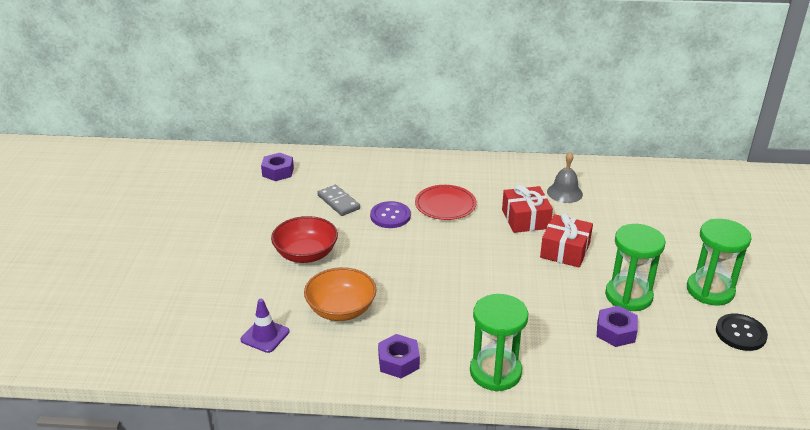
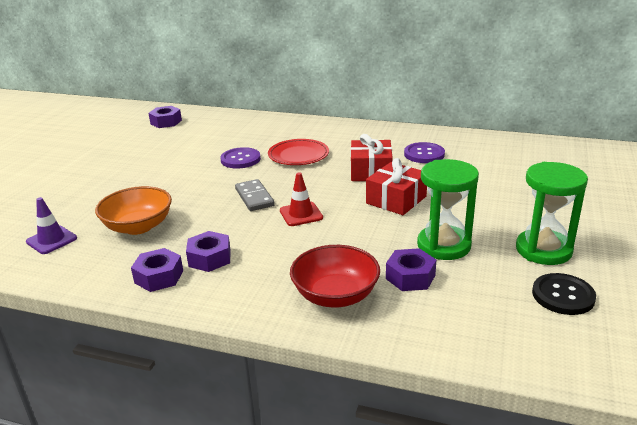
camera: 15 degrees right, 5 degrees down
red bowl [271,216,338,263] -> red bowl moved to [290,245,380,308]
grey domino [317,185,360,216] -> grey domino moved to [235,179,275,211]
green hourglass [470,294,528,392] -> none
grey bell [547,152,583,203] -> purple button [404,142,445,163]
none -> purple nut [186,231,231,272]
none -> red traffic cone [280,172,323,226]

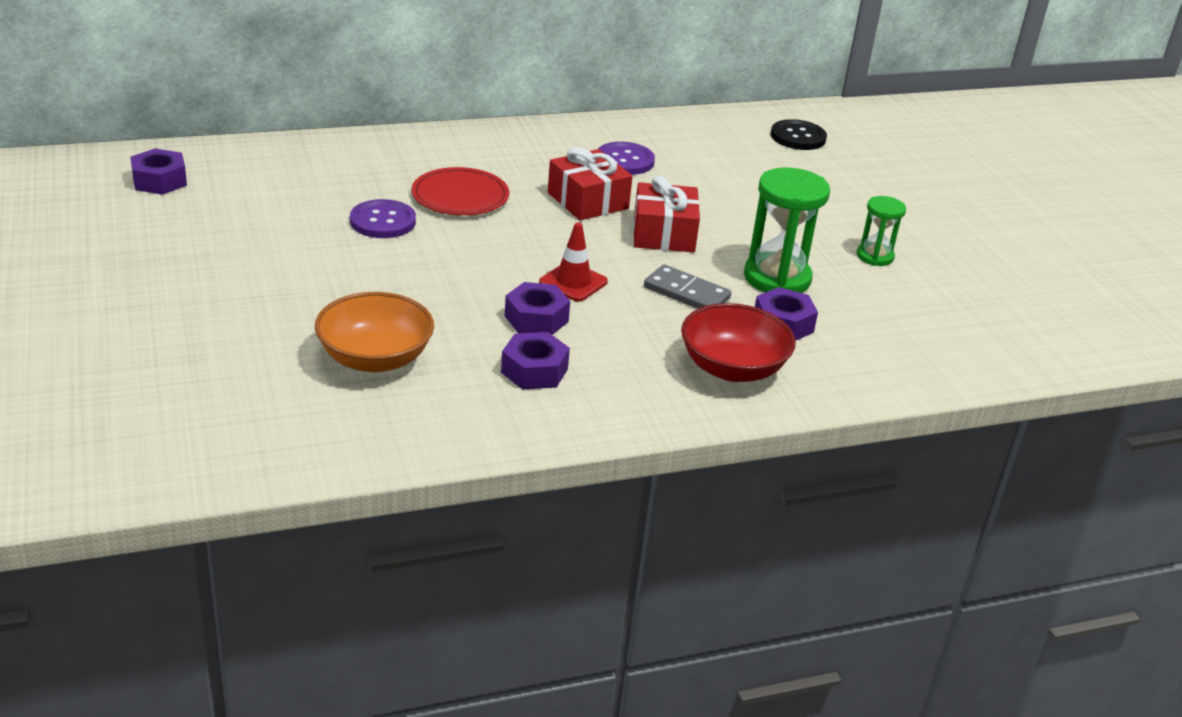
camera: 40 degrees left, 5 degrees up
purple traffic cone [26,197,77,254] -> none
purple nut [131,248,183,292] -> purple nut moved to [505,282,570,335]
grey domino [235,179,275,211] -> grey domino moved to [644,264,731,309]
green hourglass [516,162,588,265] -> green hourglass [857,196,906,266], size x0.57
black button [532,273,596,315] -> black button moved to [771,119,827,150]

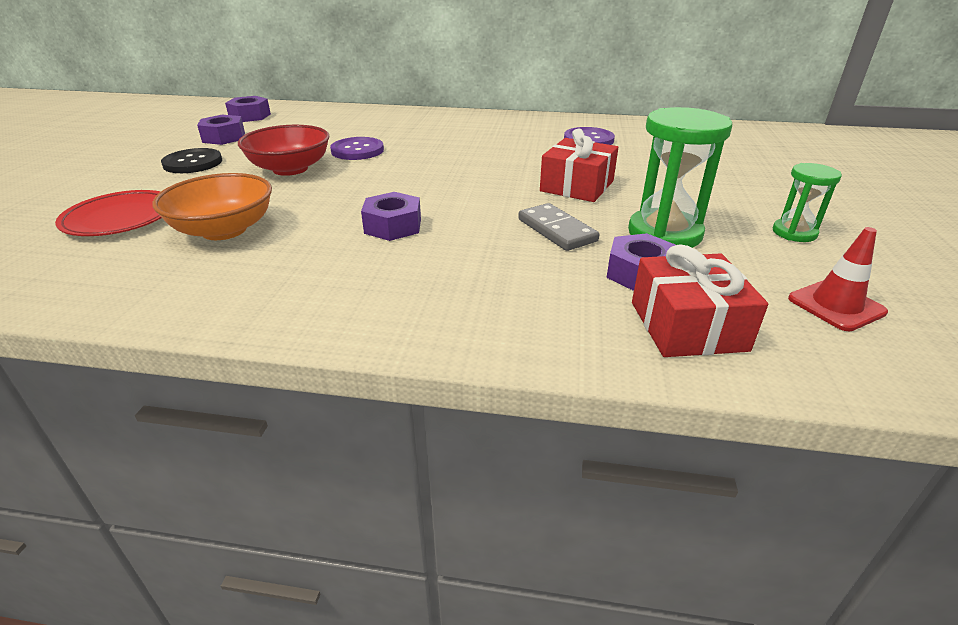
camera: 30 degrees right, 0 degrees up
red plate [412,167,509,215] -> red plate moved to [55,190,162,236]
purple nut [501,332,570,389] -> purple nut moved to [197,115,245,145]
red traffic cone [539,223,608,302] -> red traffic cone moved to [788,227,888,331]
red gift [548,147,633,220] -> red gift moved to [632,244,768,357]
red bowl [681,303,796,382] -> red bowl moved to [238,125,330,176]
black button [771,119,827,150] -> black button moved to [161,148,222,173]

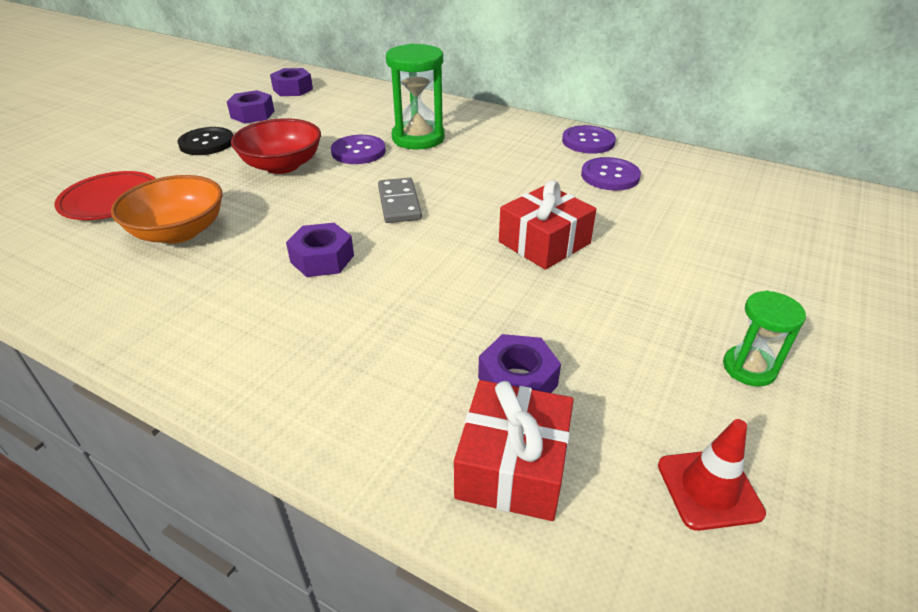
camera: 20 degrees right, 5 degrees up
grey domino [518,203,599,251] -> grey domino moved to [378,178,422,223]
green hourglass [628,107,732,248] -> green hourglass moved to [386,44,445,149]
none -> purple button [562,125,616,154]

